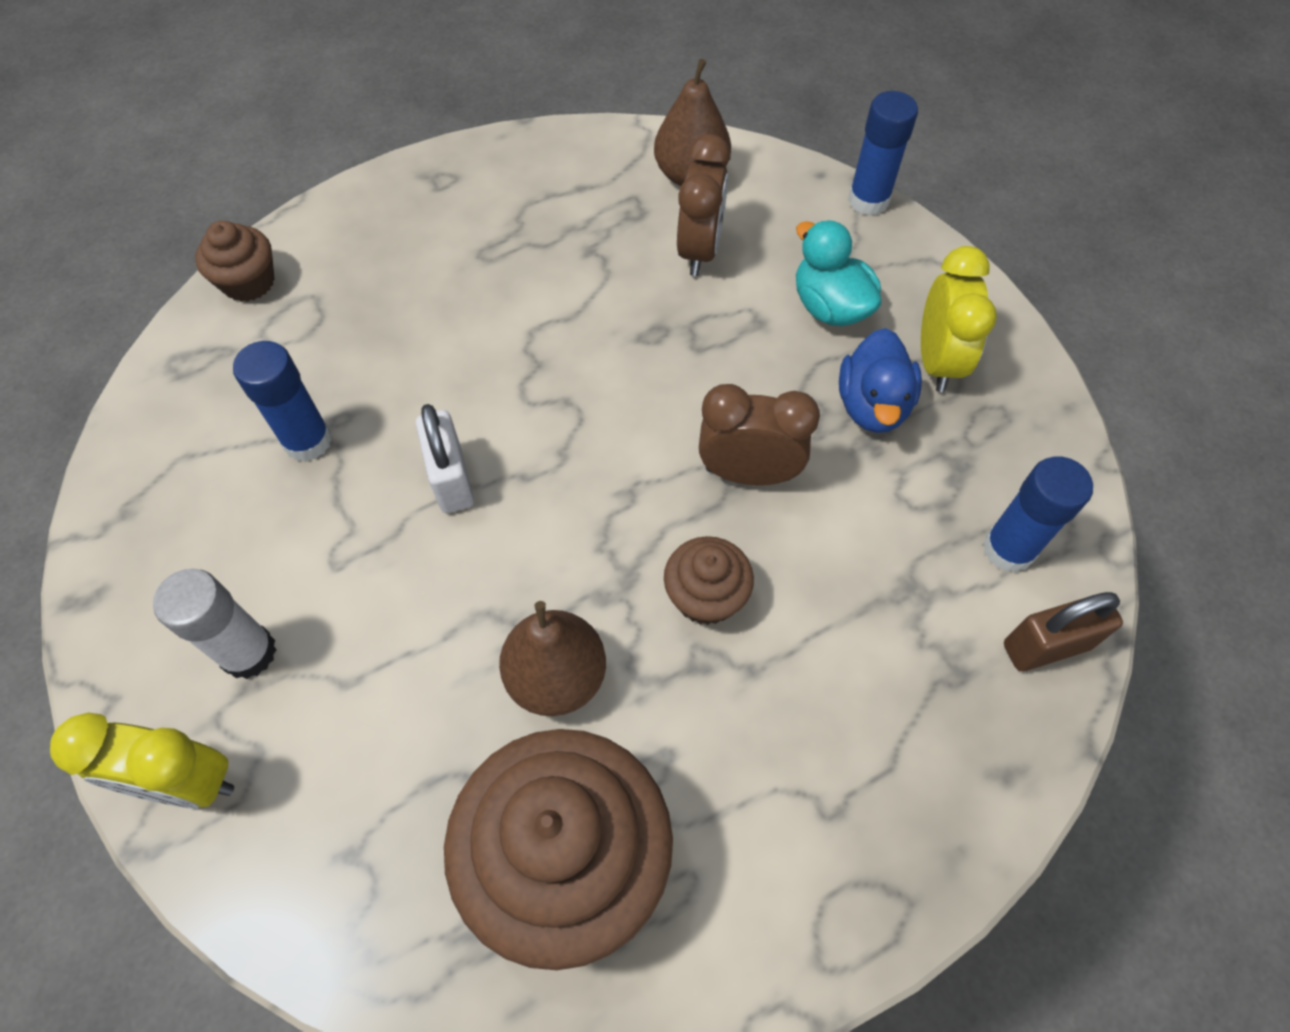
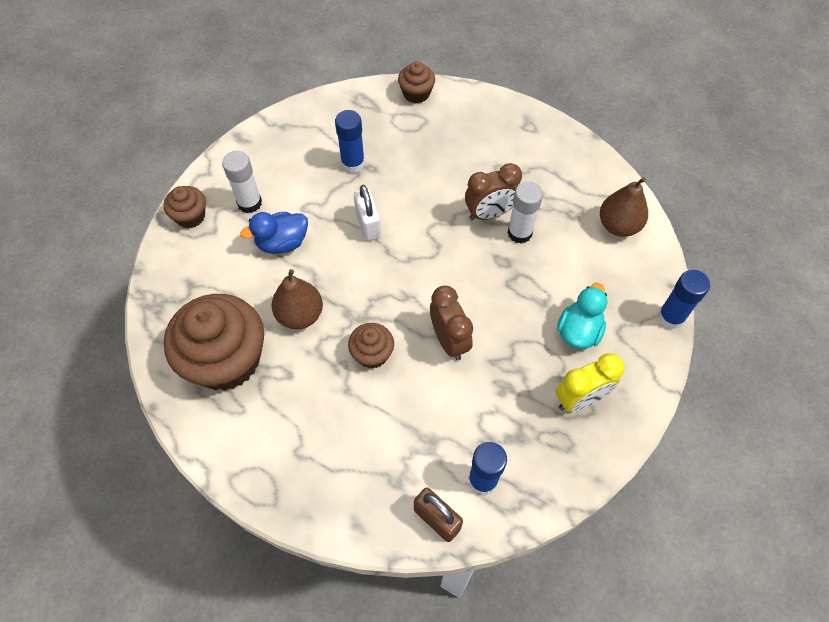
camera: 60 degrees right, 0 degrees up
yellow clock [50,713,234,809] -> brown cupcake [164,186,206,228]
white padlock [416,404,474,513] -> white padlock turned 60 degrees counterclockwise [354,185,381,241]
brown clock [677,134,731,276] -> brown clock moved to [465,163,522,220]
blue duck [839,328,922,433] -> blue duck moved to [240,212,308,254]
none -> white glue stick [507,181,543,244]

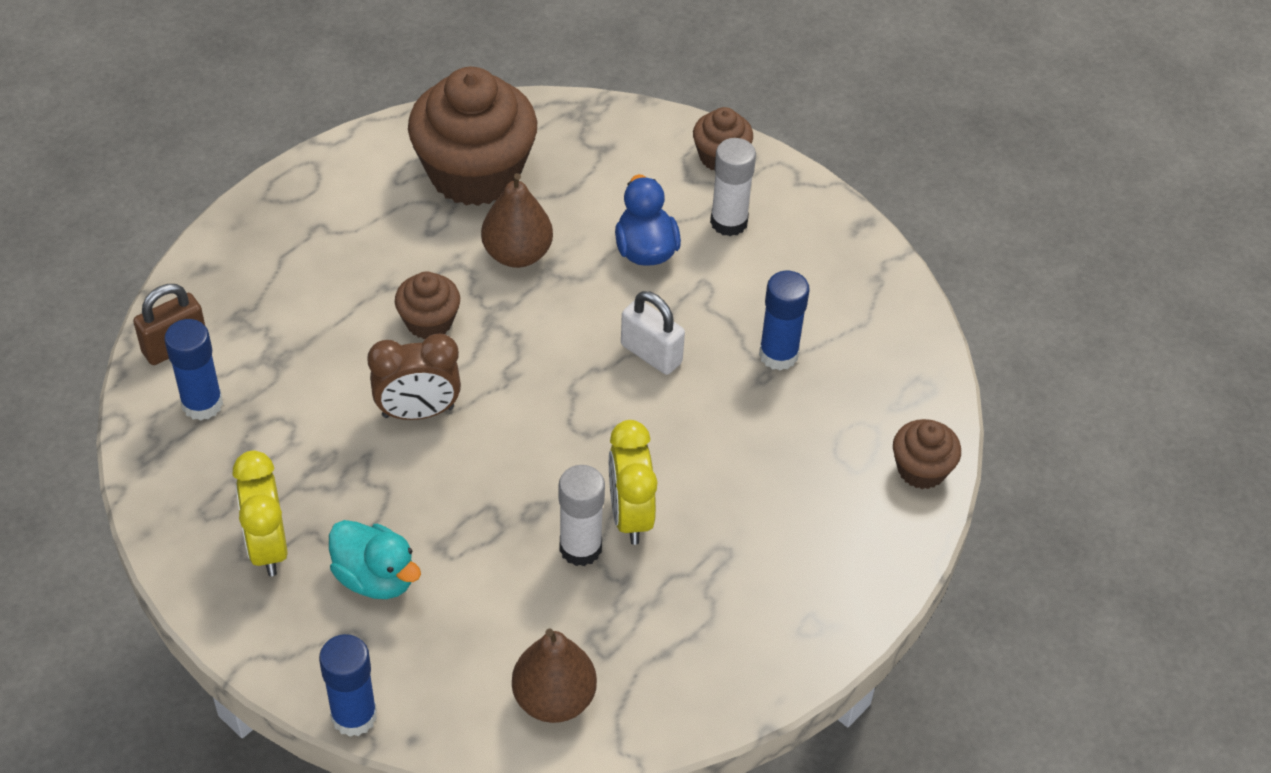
camera: 100 degrees right, 10 degrees down
white padlock [354,185,381,241] -> white padlock turned 45 degrees clockwise [621,291,685,375]
brown clock [465,163,522,220] -> yellow clock [609,420,658,545]

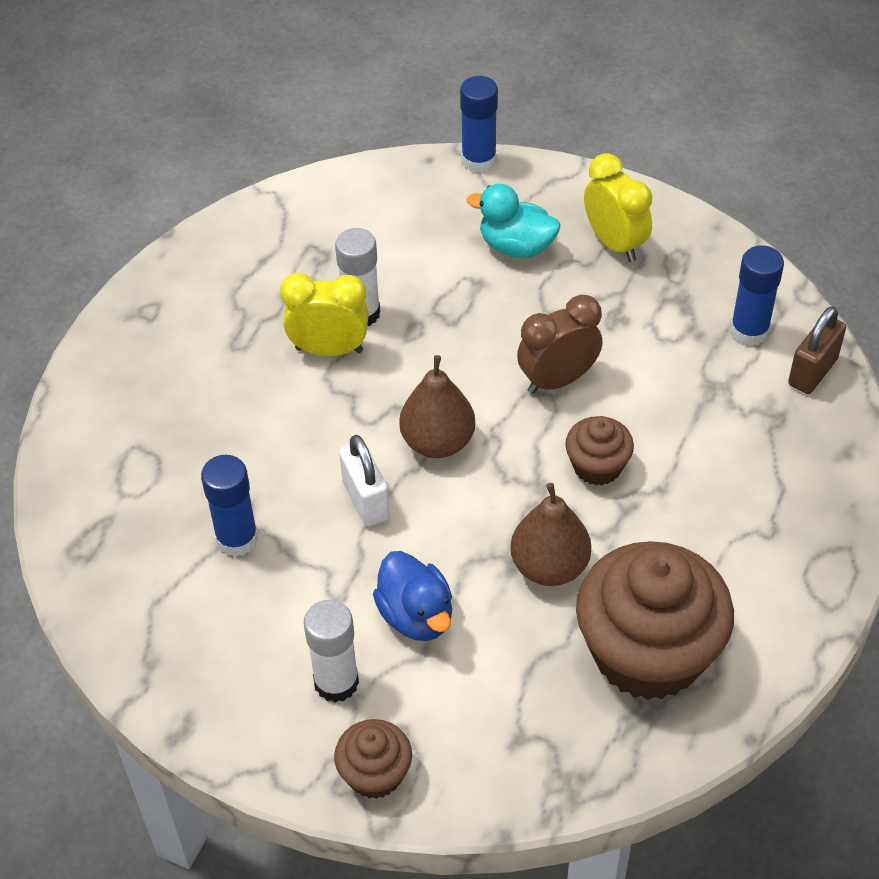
camera: 165 degrees right, 0 degrees up
brown pear [512,628,597,723] -> brown pear moved to [399,355,475,458]
yellow clock [609,420,658,545] -> yellow clock turned 60 degrees counterclockwise [280,273,369,356]
white padlock [621,291,685,375] -> white padlock turned 45 degrees clockwise [339,435,390,527]
brown cupcake [893,419,961,489] -> none

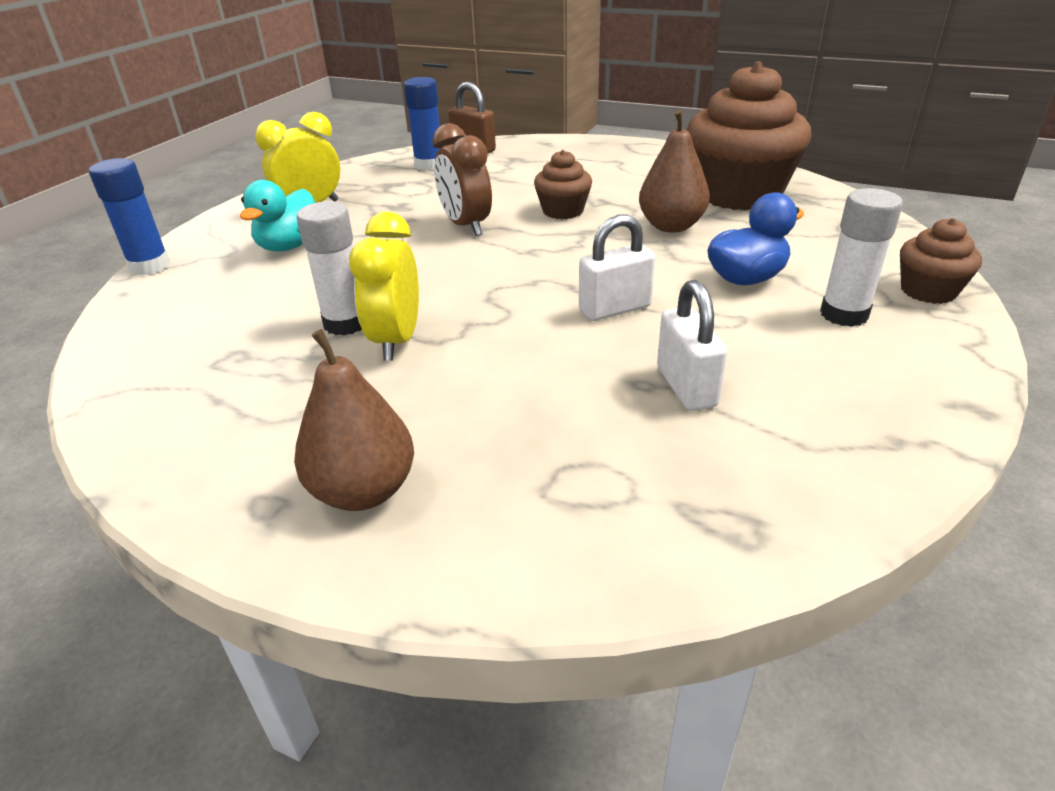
camera: 90 degrees left, 15 degrees down
blue glue stick [201,455,258,557] -> white padlock [657,280,727,411]
brown pear [399,355,475,458] -> brown pear moved to [294,329,414,511]

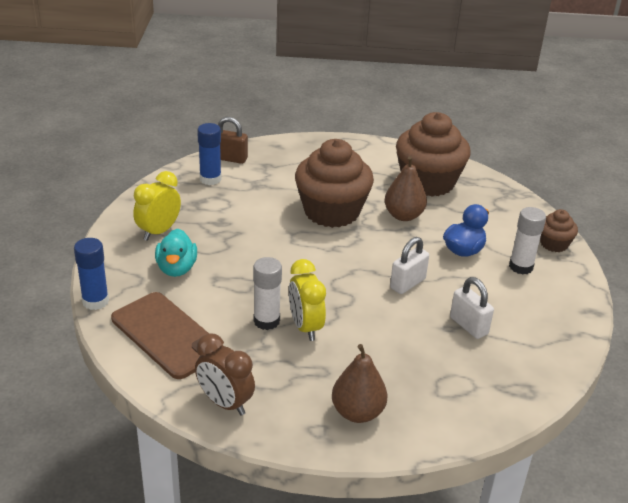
camera: 25 degrees left, 0 degrees up
brown clock [432,123,492,236] -> brown clock moved to [195,333,255,416]
brown cupcake [534,150,592,219] -> brown cupcake [295,139,374,228], size x2.07
none -> brown phone [111,292,223,379]

